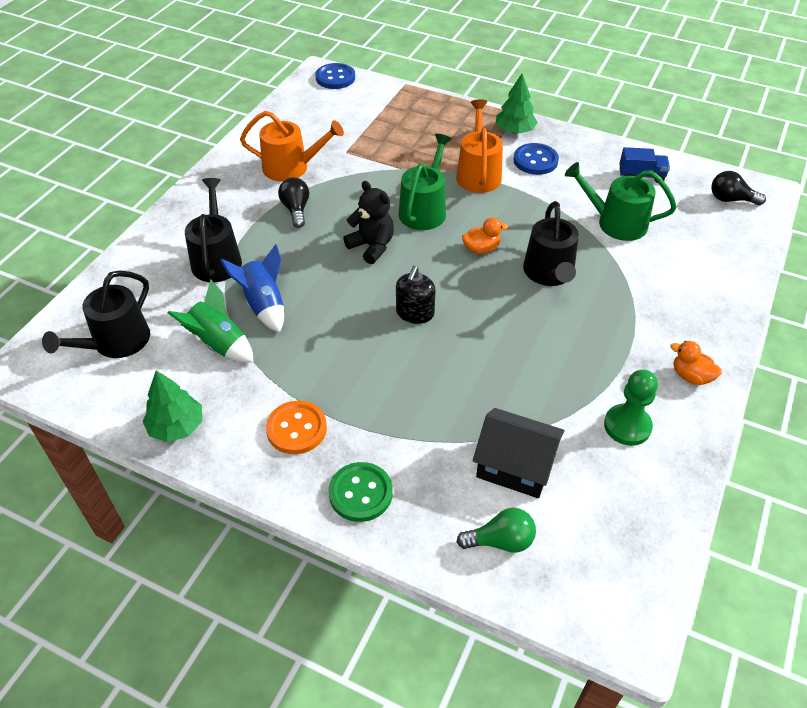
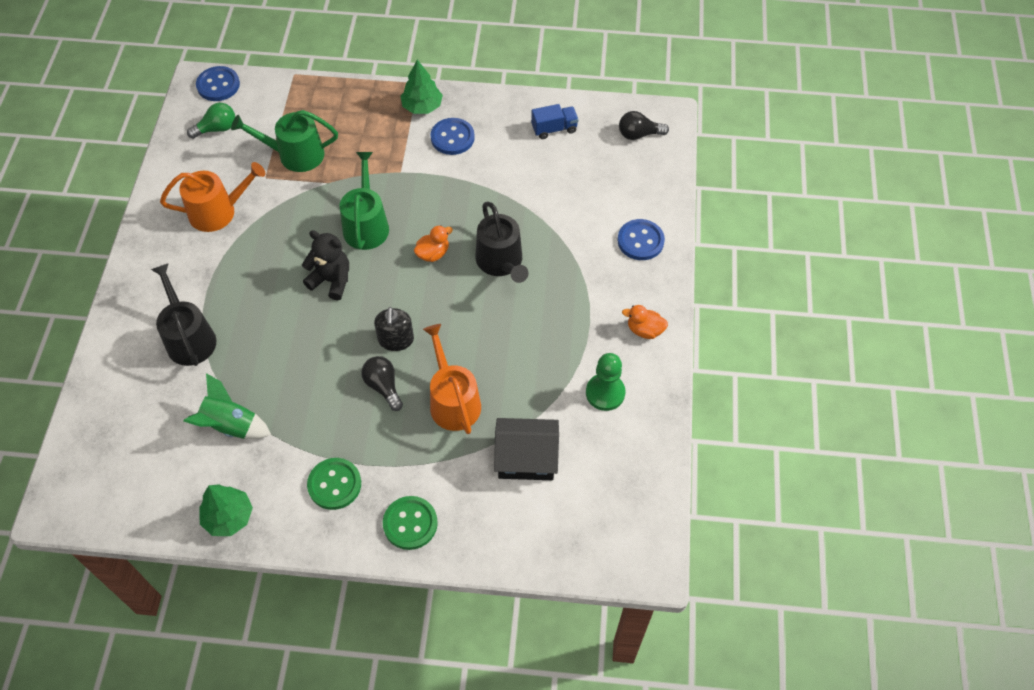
camera: 20 degrees left, 10 degrees up
black watering can [42,270,150,358] -> none
blue rocket [220,244,284,333] -> none
orange button [266,401,327,454] -> green button [307,458,361,510]
black light bulb [278,177,309,228] -> black light bulb moved to [361,356,403,411]
orange watering can [456,99,503,193] -> orange watering can moved to [423,324,481,434]
green light bulb [457,508,536,553] -> green light bulb moved to [187,102,235,139]
green watering can [565,162,677,241] -> green watering can moved to [231,110,338,172]
none -> blue button [618,219,665,260]

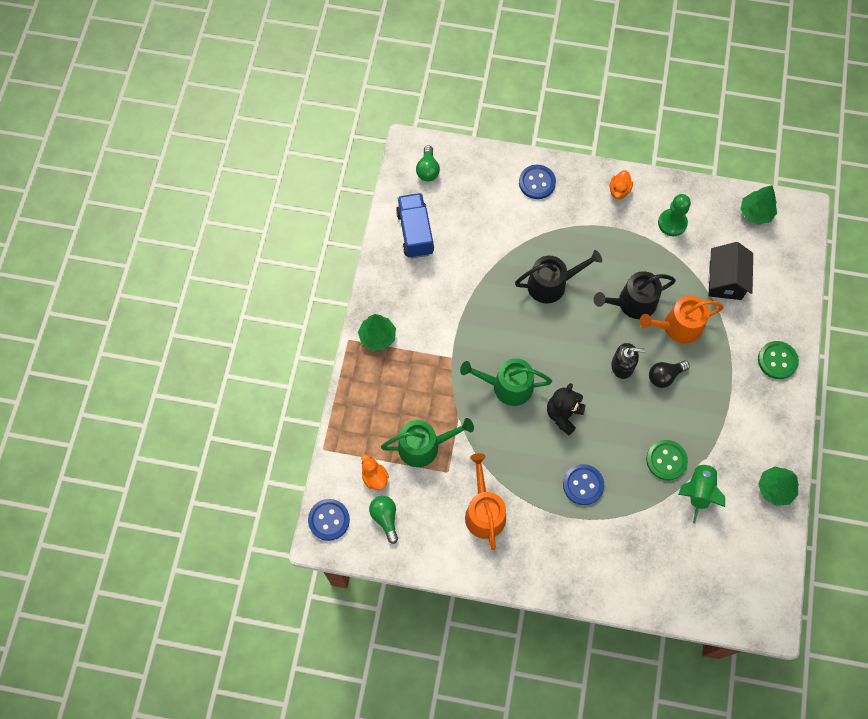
camera: 85 degrees left, 10 degrees up
black watering can [151,263,216,366] -> black watering can moved to [594,271,676,319]
green watering can [231,110,338,172] -> green watering can turned 105 degrees counterclockwise [381,418,474,467]
green button [307,458,361,510] -> green button moved to [646,440,688,480]
orange duck [414,225,453,262] -> orange duck moved to [361,454,389,490]
blue button [430,118,475,155] -> blue button moved to [563,464,604,505]
blue truck [531,104,579,139] -> blue truck [396,193,434,258], size x1.62
black light bulb [619,111,669,140] -> green light bulb [416,145,440,182]
none -> green tree [740,185,777,225]

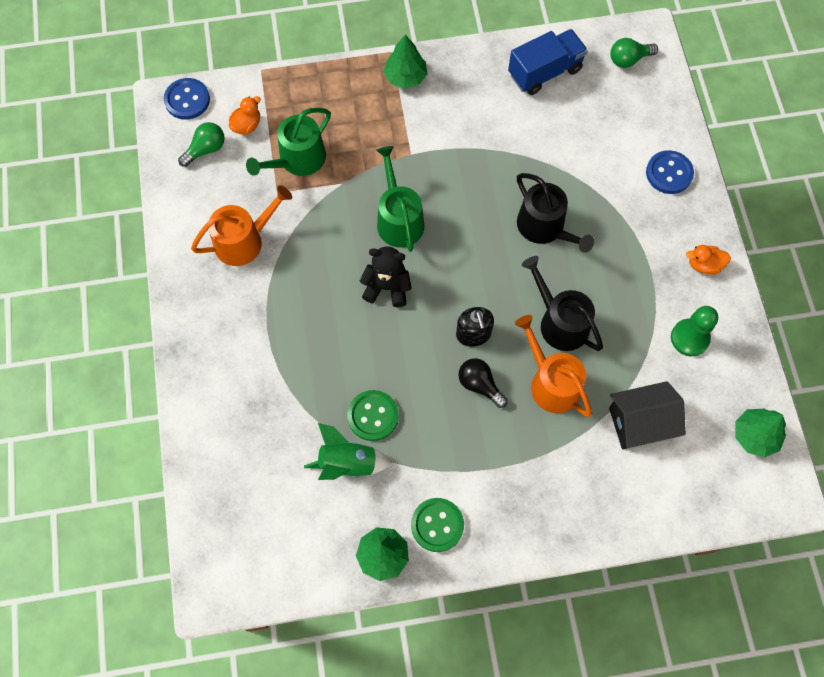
camera: 70 degrees right, 0 degrees up
green watering can [381,418,474,467] -> green watering can turned 75 degrees clockwise [246,108,331,176]
blue button [563,464,604,505] -> none
green button [758,341,799,379] -> green button moved to [411,498,464,552]

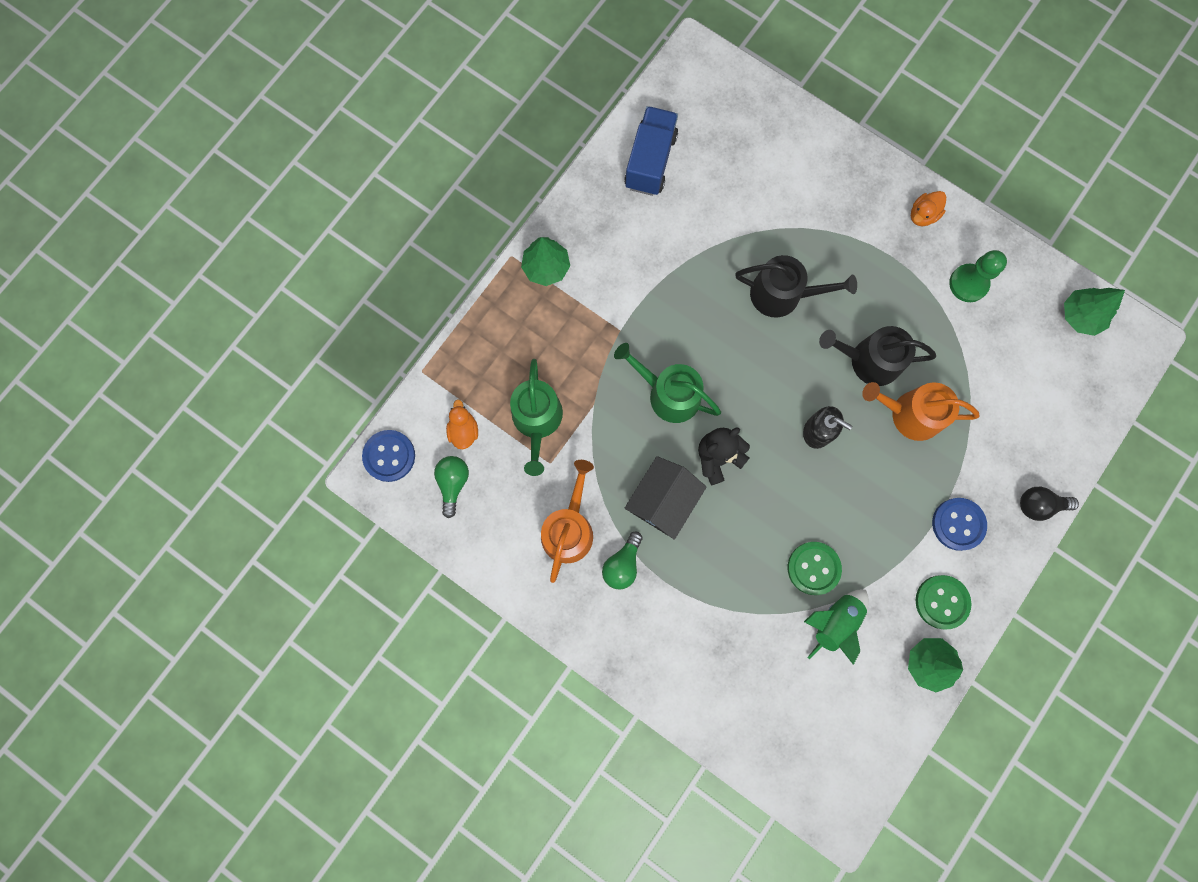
camera: 45 degrees left, 10 degrees up
black light bulb [458,358,508,408] -> black light bulb moved to [1020,487,1079,521]
black house [609,381,686,449] -> black house moved to [624,456,707,540]
green light bulb [610,38,658,68] -> green light bulb moved to [602,532,642,590]
blue button [646,150,694,194] -> blue button moved to [932,498,987,551]

